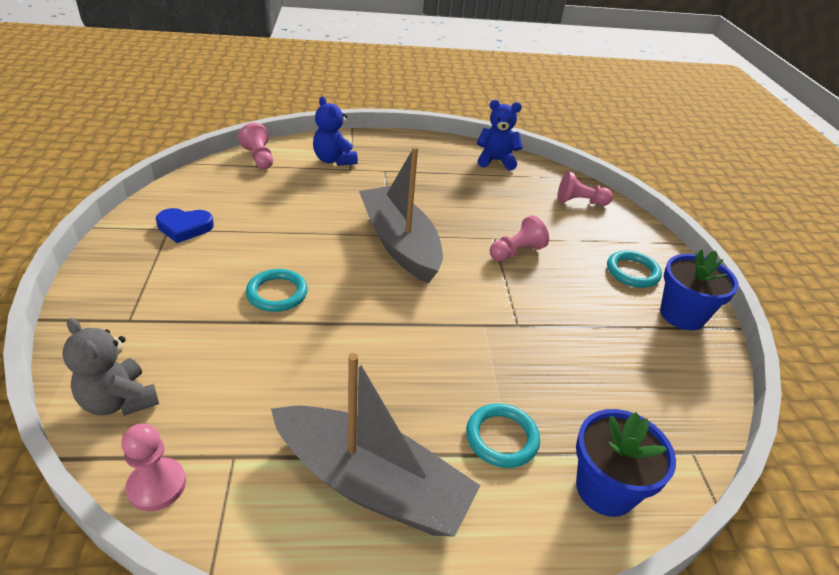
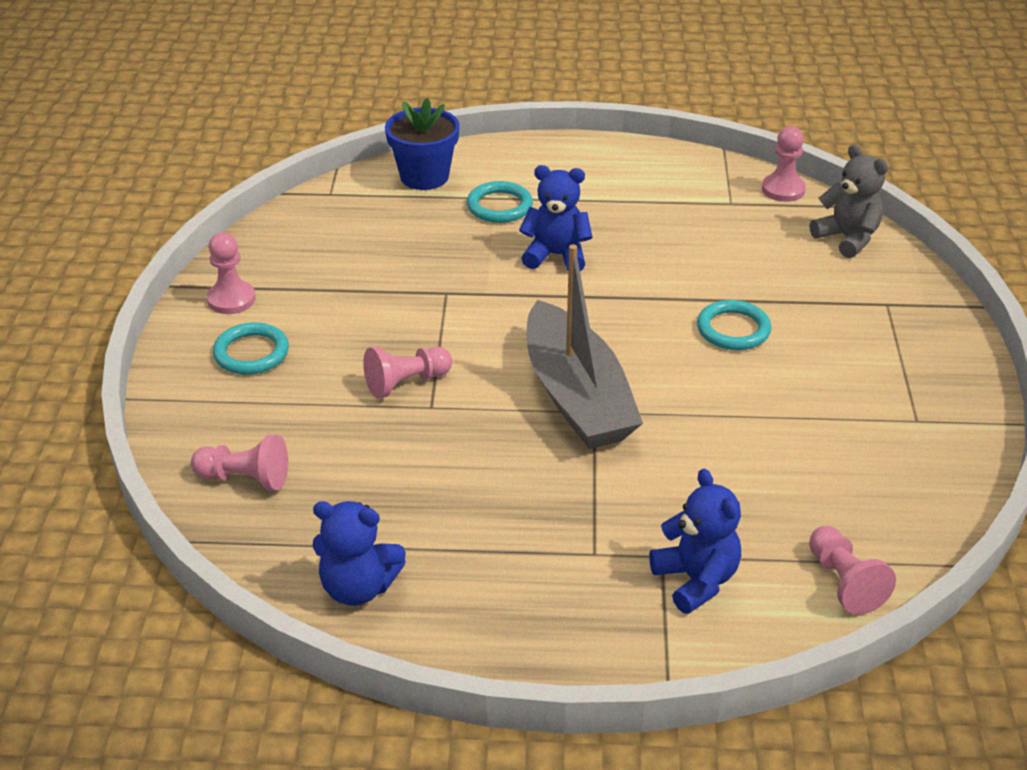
camera: 170 degrees left, 0 degrees up
blue heart [156,208,214,243] -> none
grey boat [271,353,481,537] -> none
blue flower pot [660,249,739,330] -> pink pawn [207,232,256,314]
none -> blue teddy bear [519,165,593,271]

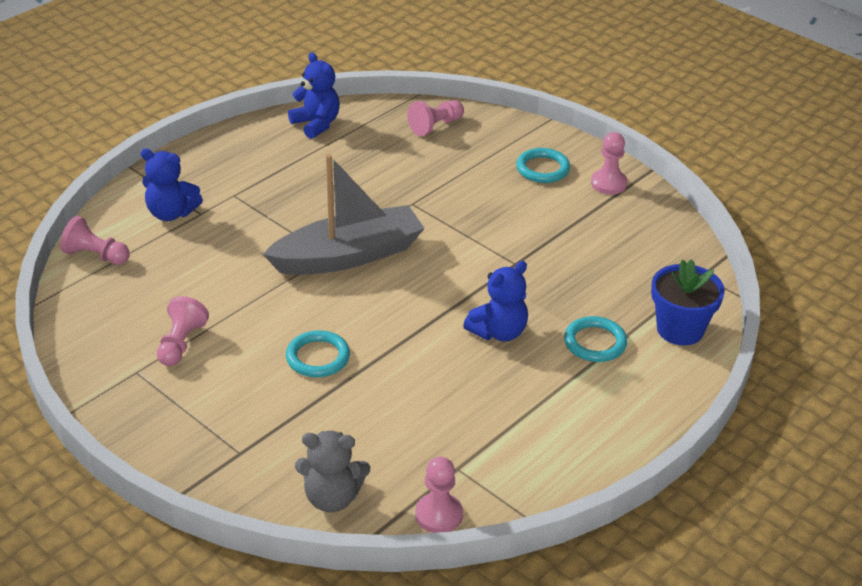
camera: 130 degrees right, 0 degrees up
blue teddy bear [313,501,406,606] -> blue teddy bear turned 90 degrees clockwise [288,52,340,139]
pink pawn [363,346,452,399] -> pink pawn moved to [157,296,209,366]
grey boat [527,244,643,449] -> grey boat turned 135 degrees clockwise [263,154,425,275]

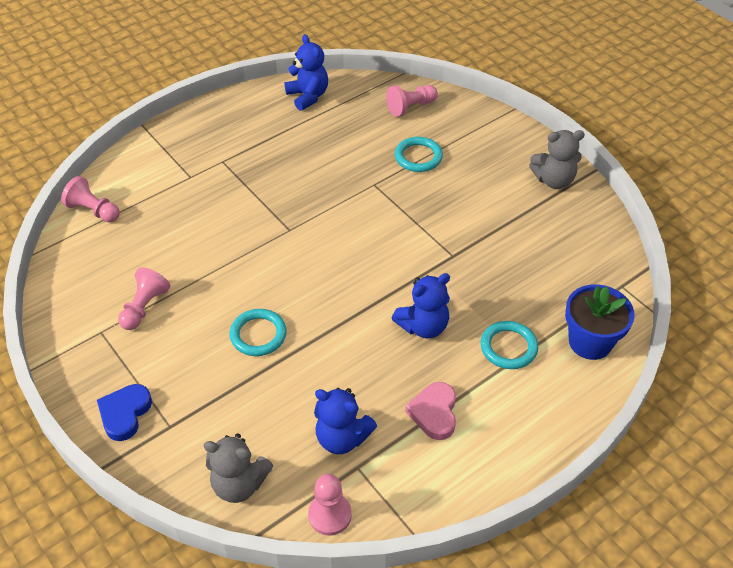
camera: 10 degrees right, 10 degrees up
blue teddy bear [140,148,203,221] -> blue teddy bear moved to [314,388,377,454]
grey boat [263,154,425,275] -> none
turquoise ring [516,148,570,183] -> turquoise ring moved to [395,137,443,172]
pink pawn [591,132,627,194] -> grey teddy bear [529,130,585,189]
none -> blue heart [97,384,152,441]
none -> pink heart [405,382,456,440]

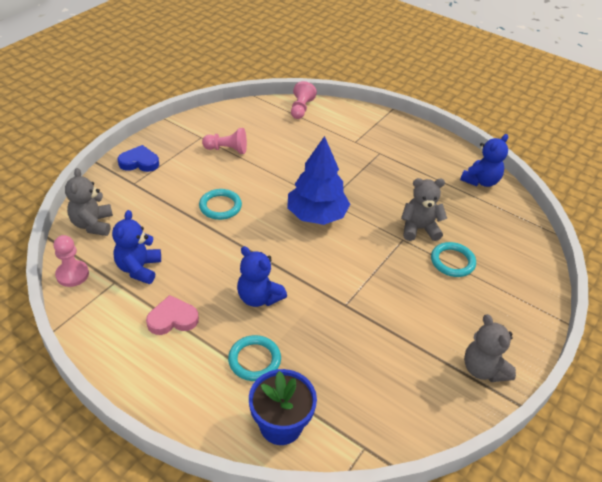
camera: 70 degrees right, 5 degrees down
pink pawn [386,85,438,117] -> none
none -> blue tree [287,136,350,225]
none -> grey teddy bear [401,178,447,241]

